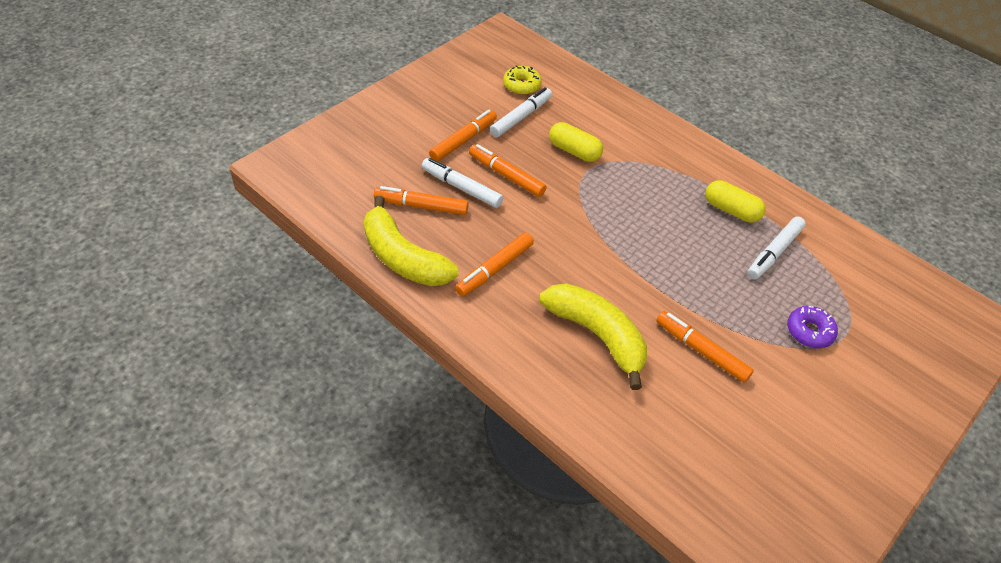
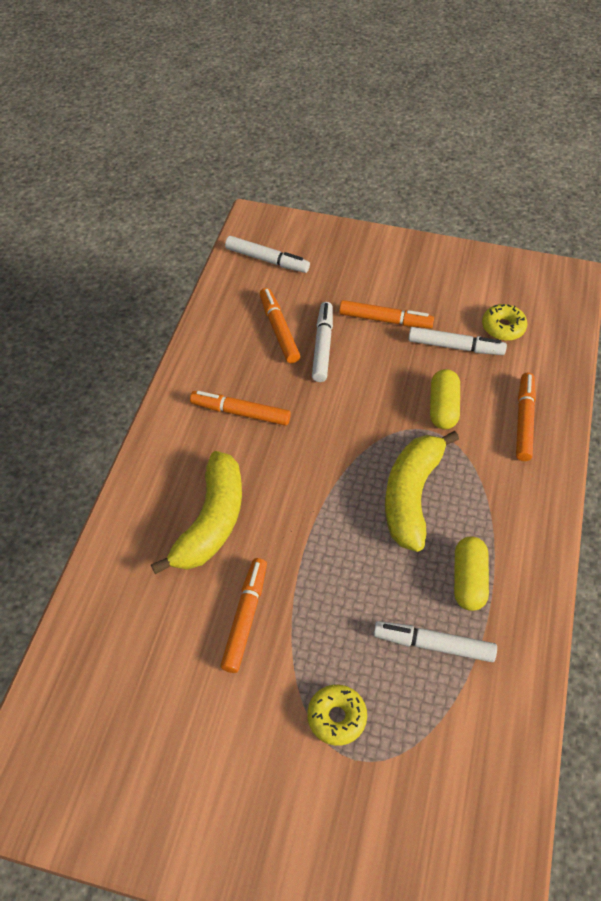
camera: 65 degrees right, 5 degrees up
yellow banana [364,196,459,286] -> yellow banana moved to [385,431,459,552]
orange marker [469,144,546,197] -> orange marker moved to [516,373,536,461]
purple donut [787,306,838,348] -> yellow donut [307,685,367,746]
none -> white marker [225,236,310,273]

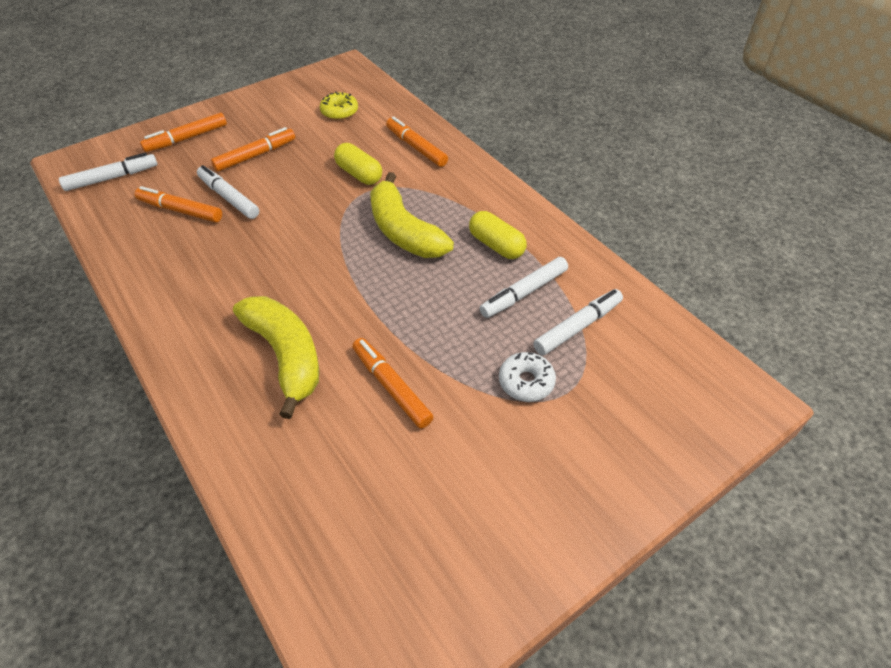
camera: 50 degrees left, 5 degrees down
orange marker [190,391,291,426] -> orange marker moved to [140,113,227,152]
yellow donut [307,685,367,746] -> white donut [499,352,556,402]
white marker [408,327,507,355] -> white marker moved to [533,289,623,355]

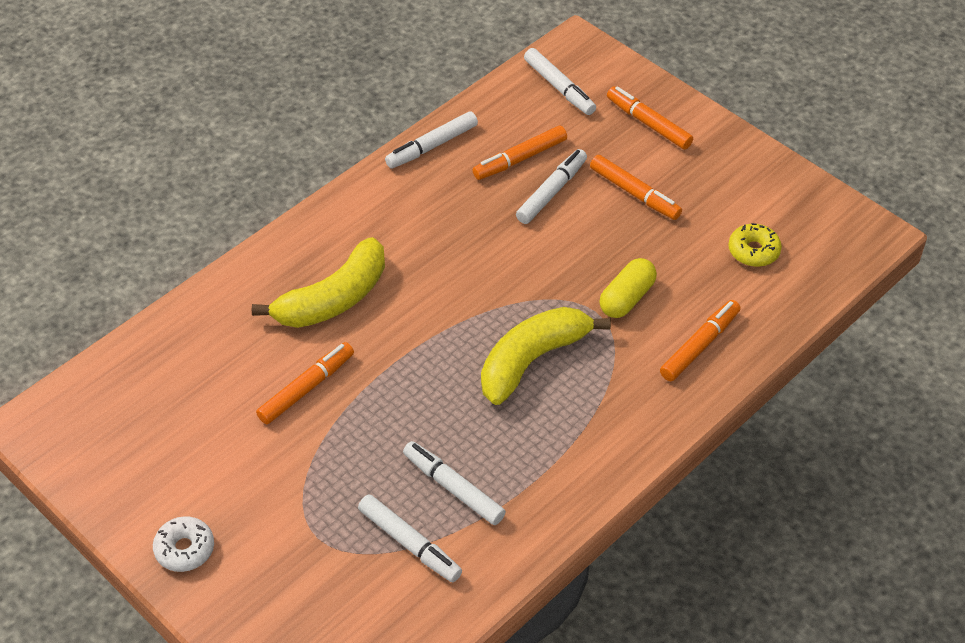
camera: 80 degrees right, 0 degrees up
orange marker [135,186,222,222] -> orange marker turned 135 degrees counterclockwise [473,126,567,180]
yellow capsule [469,211,527,259] -> none
white donut [499,352,556,402] -> white donut moved to [153,516,214,572]
none -> white marker [385,111,478,169]

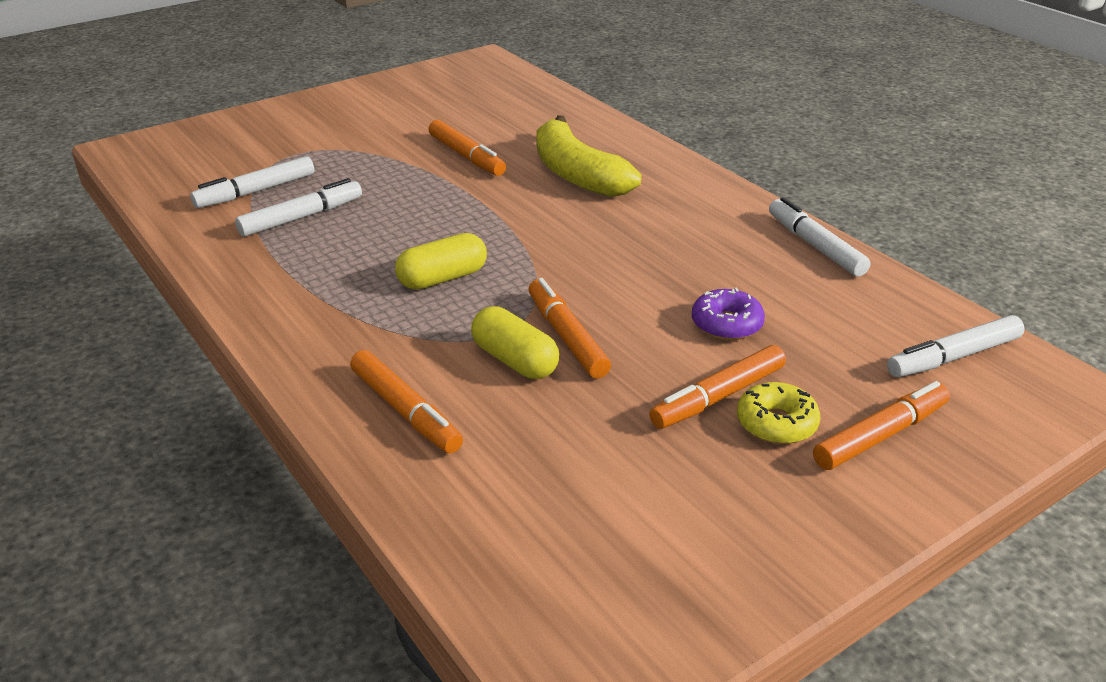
camera: 100 degrees right, 15 degrees down
white donut [153,516,214,572] -> none
orange marker [473,126,567,180] -> orange marker moved to [528,278,611,379]
yellow banana [481,307,611,405] -> yellow capsule [395,233,487,289]
white marker [516,149,587,224] -> purple donut [692,288,765,340]
yellow donut [728,223,782,267] -> yellow donut moved to [737,382,820,444]

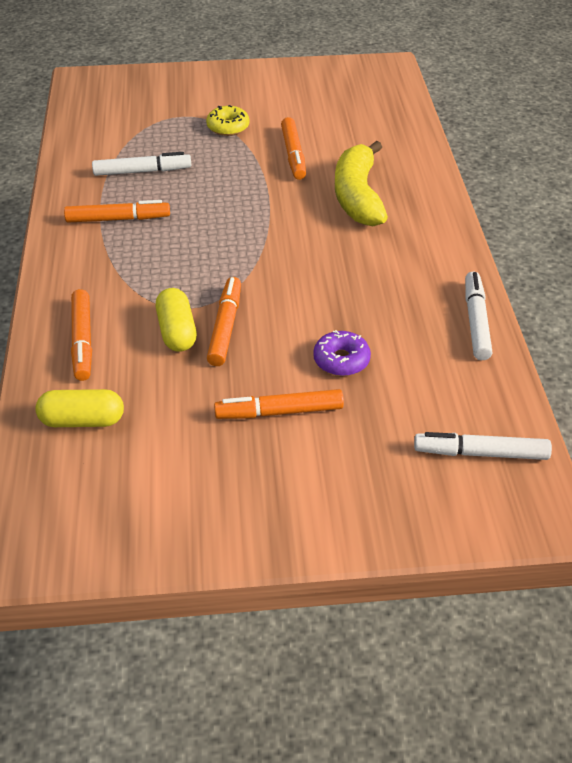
camera: 30 degrees right, 10 degrees up
white marker [190,156,314,208] -> none
yellow capsule [395,233,487,289] -> yellow capsule moved to [36,389,124,427]
yellow donut [737,382,820,444] -> yellow donut moved to [206,105,250,136]
orange marker [813,381,950,470] -> orange marker moved to [64,200,170,223]

